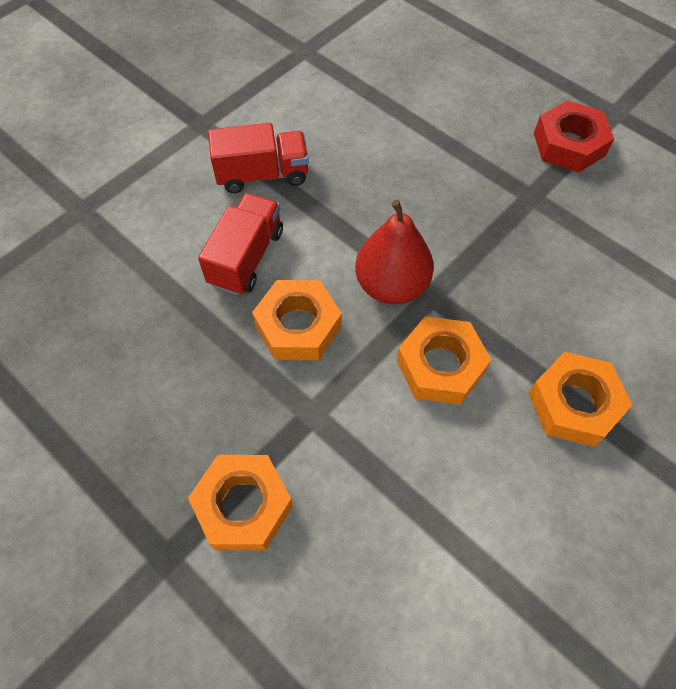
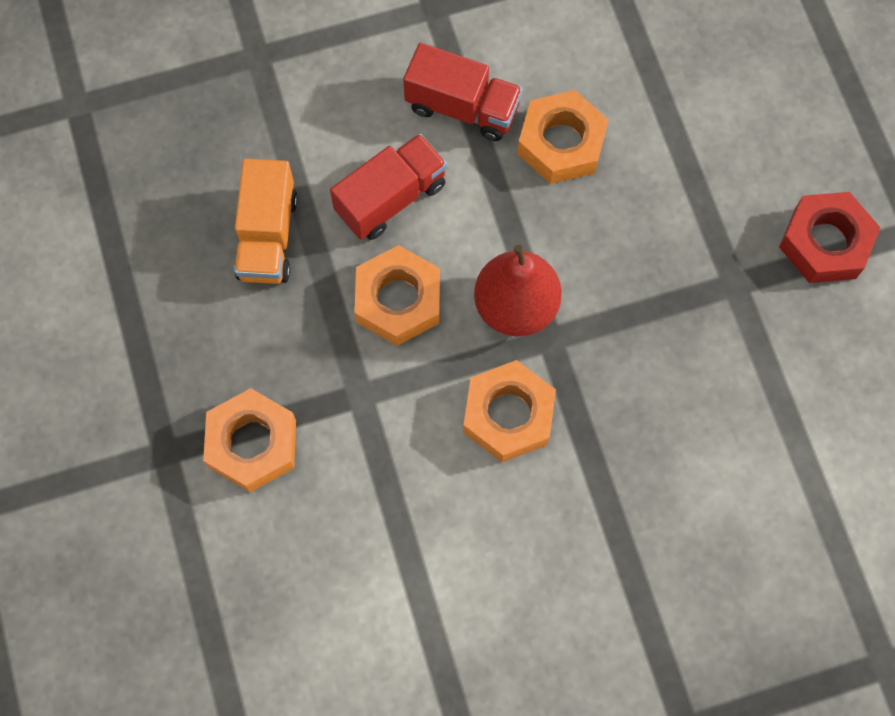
camera: 30 degrees right, 10 degrees up
orange nut [528,352,633,447] -> orange nut moved to [517,90,609,184]
none -> orange truck [234,158,298,284]

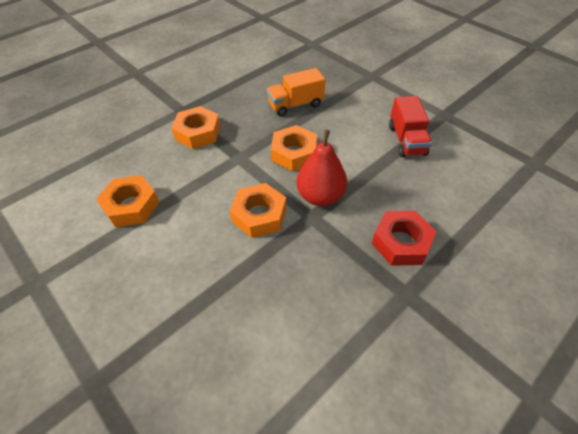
camera: 65 degrees right, 20 degrees down
red truck [330,133,447,240] -> none
orange nut [517,90,609,184] -> orange nut moved to [96,175,159,227]
red nut [779,192,881,283] -> red nut moved to [372,211,437,266]

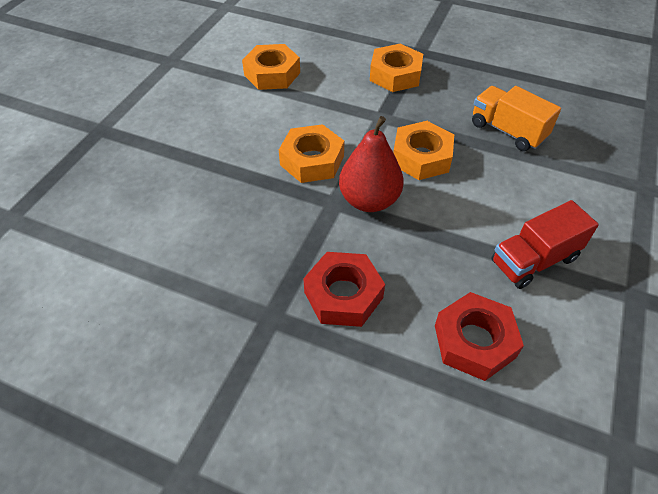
camera: 65 degrees right, 0 degrees up
none -> red nut [435,292,524,381]

